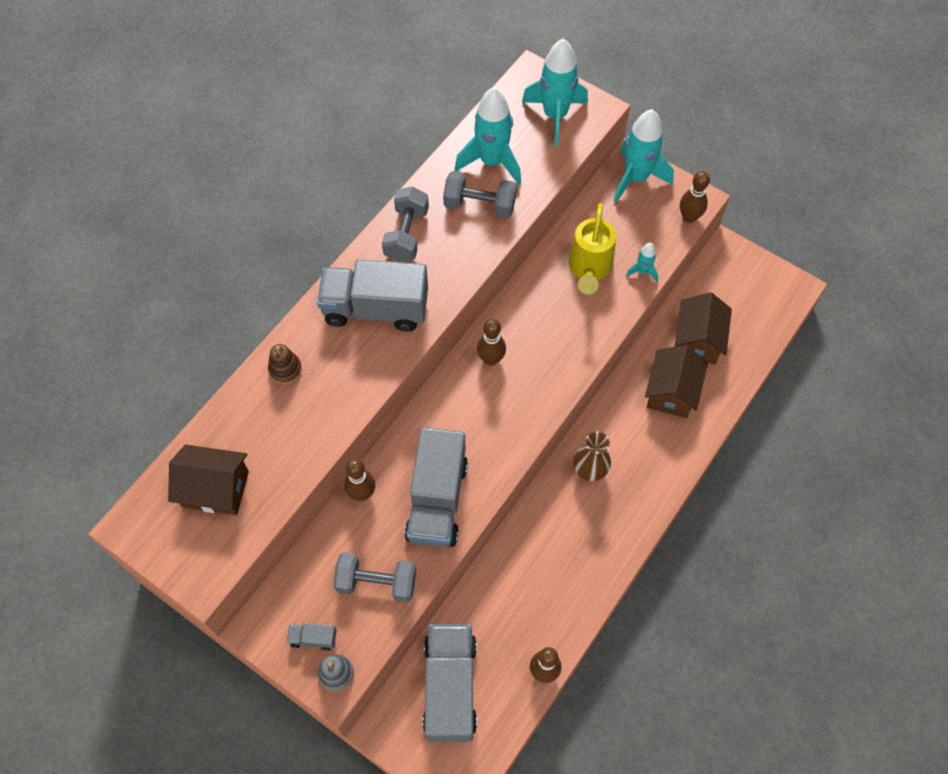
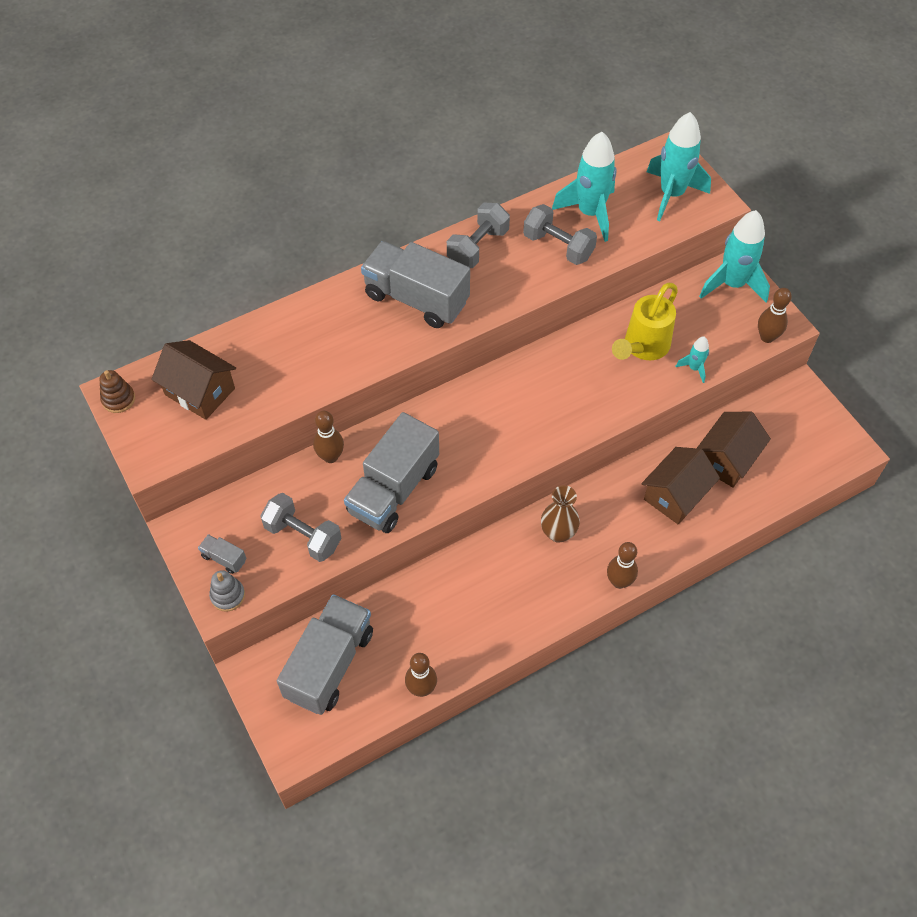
camera: 25 degrees right, 5 degrees down
brown stacking toy [268,344,302,384] -> brown stacking toy moved to [99,370,135,413]
brown bowling pin [477,319,506,366] -> brown bowling pin moved to [607,542,638,589]

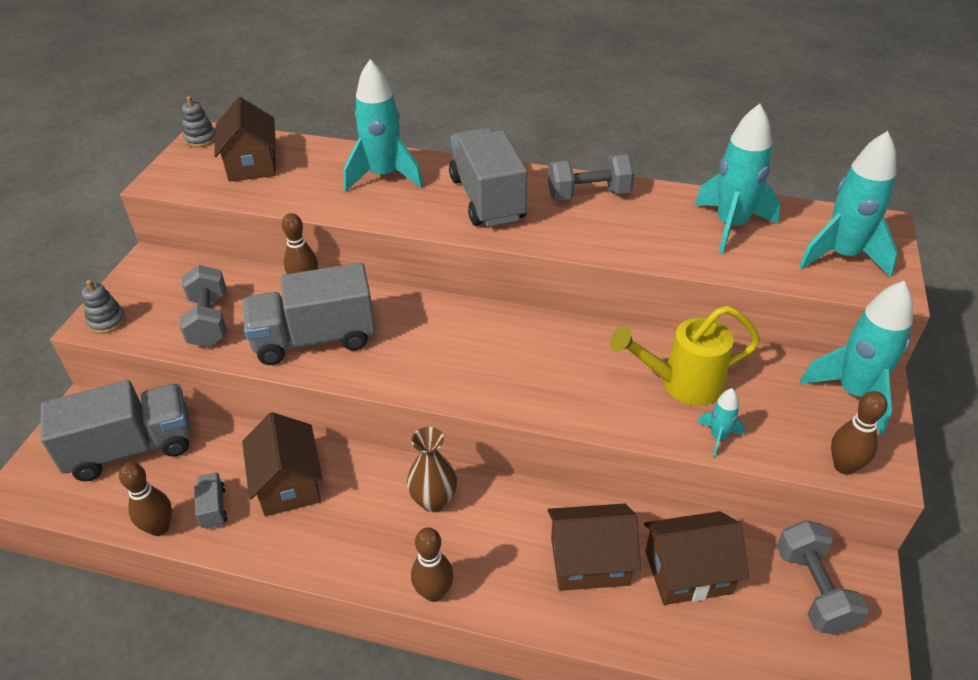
camera: 45 degrees right, 15 degrees down
brown stacking toy [99,370,135,413] -> grey stacking toy [182,96,215,147]
grey truck [198,534,247,574] -> grey truck moved to [194,473,227,529]
grey dumbbell [523,204,597,265] -> grey dumbbell moved to [776,520,869,635]
none -> brown house [242,412,323,516]
none -> turquoise rocket [344,59,423,192]

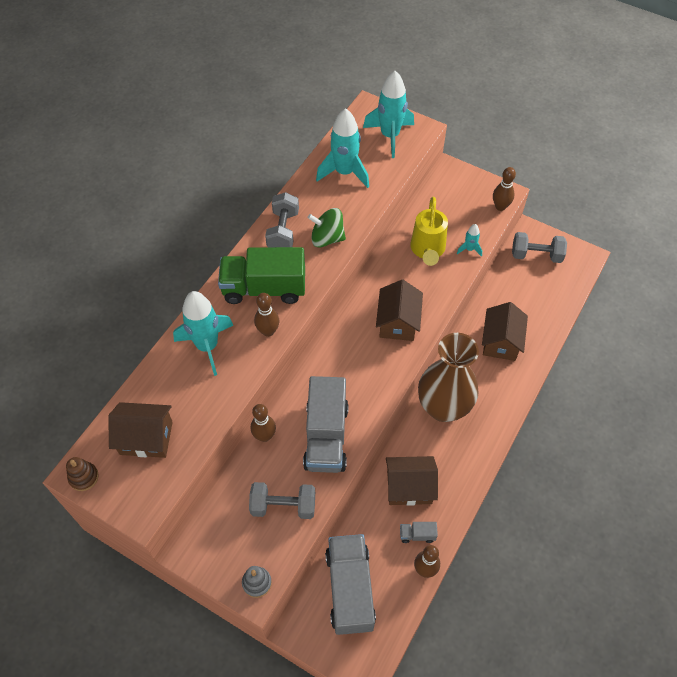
camera: 75 degrees left, 15 degrees up
grey stacking toy [182,96,215,147] -> brown stacking toy [66,457,99,491]
brown vase [407,427,457,512] -> brown vase [418,333,479,422], size x1.94
brown bowling pin [411,527,453,602] -> brown bowling pin moved to [254,293,279,337]
grey truck [449,128,527,227] -> green truck [218,247,305,304]
brown house [644,511,749,605] -> brown house moved to [376,280,423,341]
turquoise rocket [800,281,913,434] -> none
none -> green spinning top [308,208,346,248]

